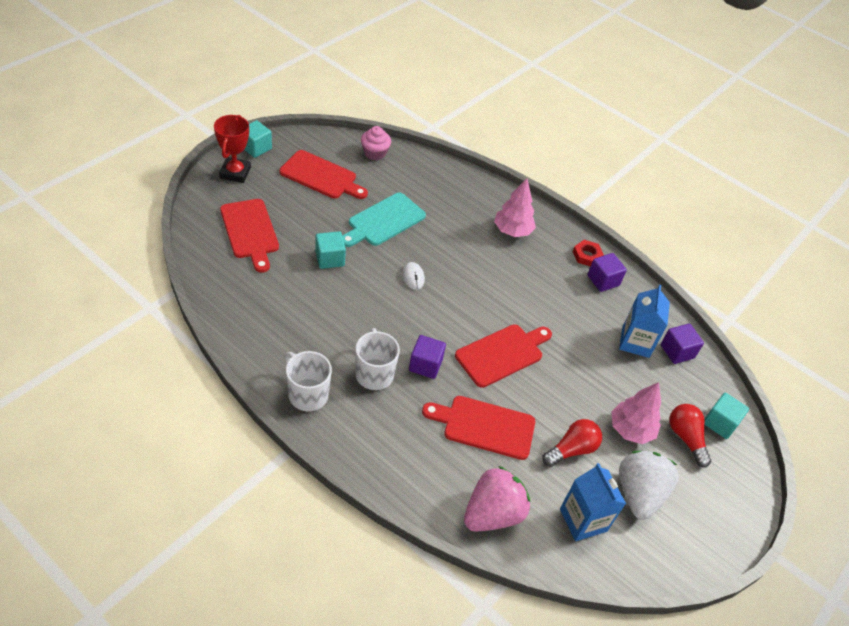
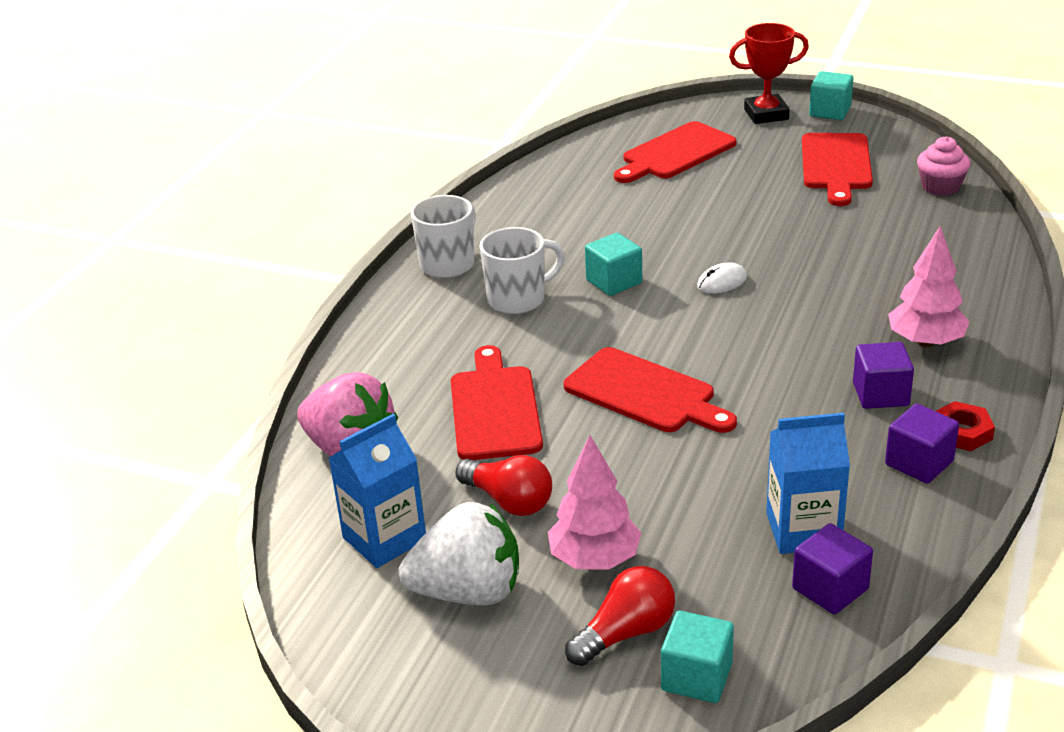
camera: 80 degrees right, 15 degrees down
turquoise cube [315,231,346,269] -> turquoise cube moved to [585,233,642,296]
turquoise cutting board [342,193,426,247] -> none
purple cube [409,335,446,379] -> purple cube moved to [853,342,914,409]

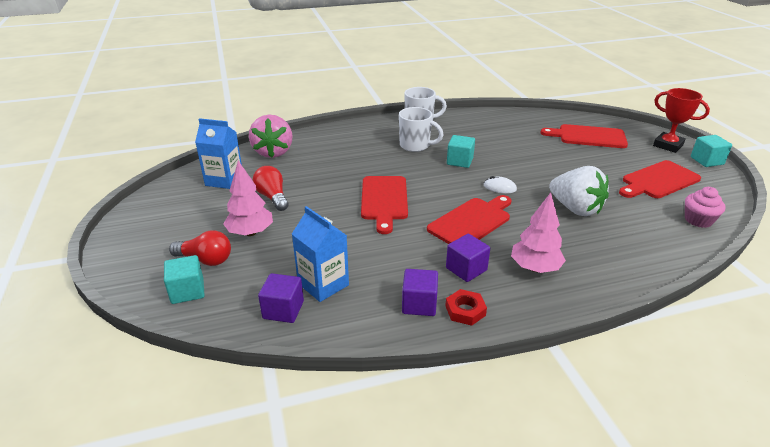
camera: 50 degrees right, 0 degrees up
white strawberry [399,502,519,605] -> white strawberry moved to [549,166,609,216]
red cutting board [451,345,543,460] -> red cutting board moved to [427,195,511,244]
red light bulb [455,455,552,516] -> red light bulb turned 150 degrees clockwise [253,166,289,211]

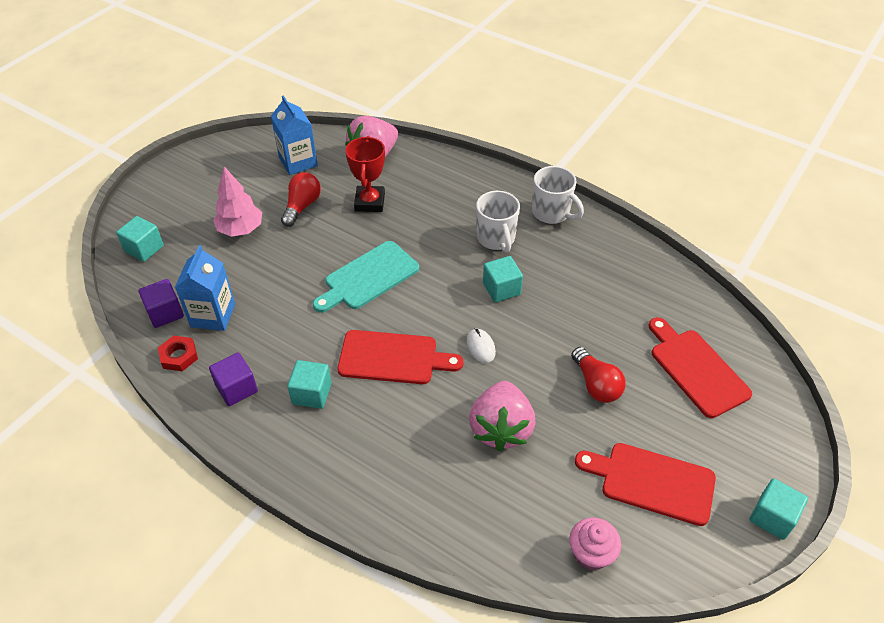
camera: 50 degrees right, 15 degrees up
red light bulb [169,230,231,266] -> red light bulb moved to [571,347,626,403]
red cutting board [361,176,408,234] -> turquoise cutting board [313,241,419,313]
red nut [445,289,487,326] -> red nut moved to [158,335,198,371]
purple cube [446,234,490,282] -> turquoise cube [287,360,332,409]
pink tree [511,192,566,273] -> none
white strawberry [549,166,609,216] -> pink strawberry [469,381,535,451]
red trophy [653,88,710,153] -> red trophy moved to [345,136,385,212]

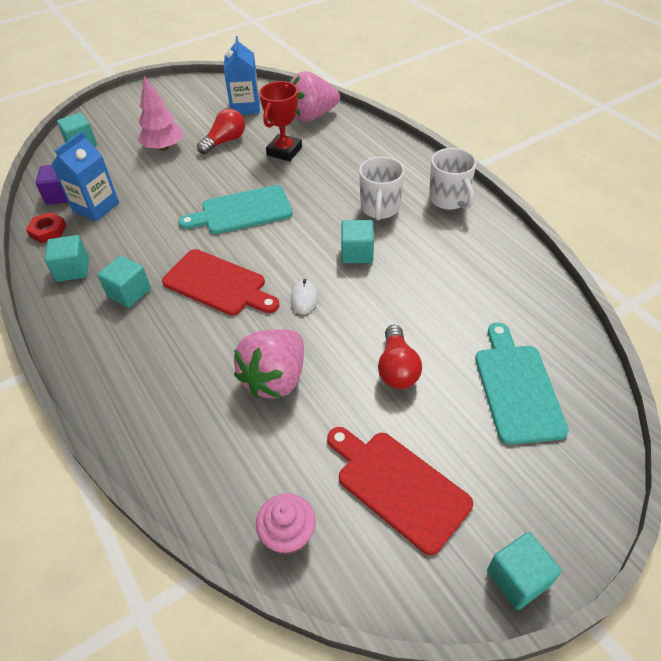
camera: 25 degrees right, 0 degrees up
purple cube [209,353,258,406] -> turquoise cube [45,235,89,282]
red cutting board [649,317,752,418] -> turquoise cutting board [475,323,569,445]

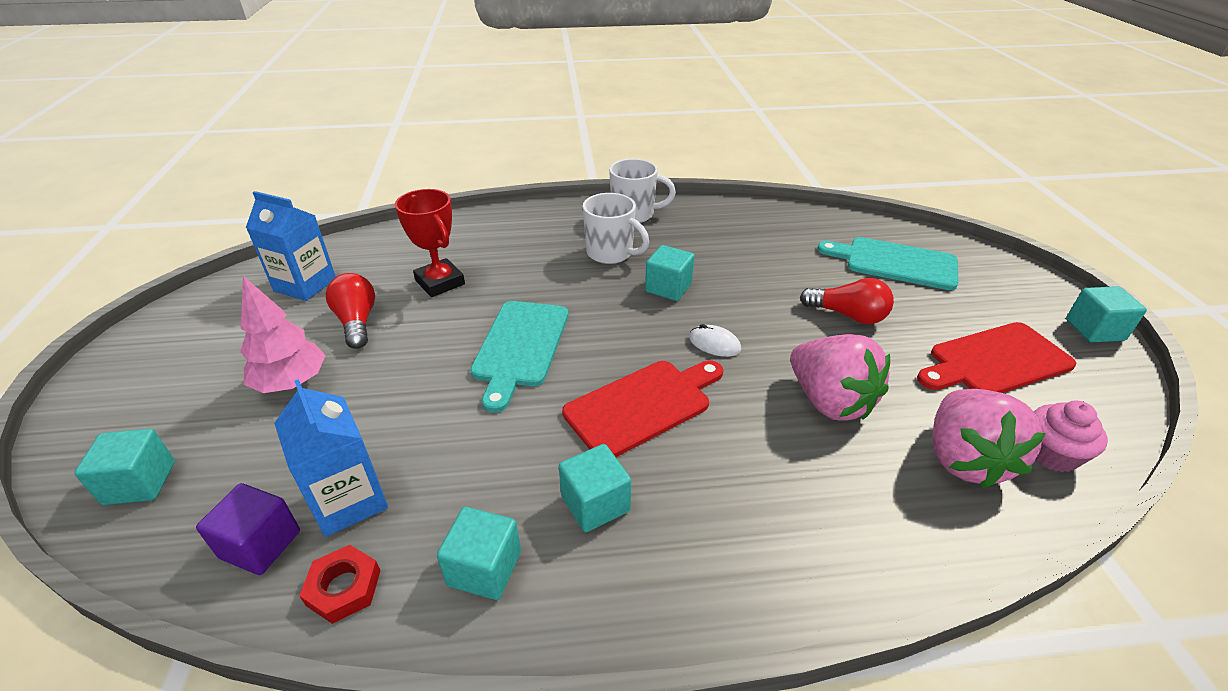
camera: 65 degrees left, 10 degrees down
pink strawberry [289,71,340,122] -> pink strawberry moved to [932,389,1046,489]

